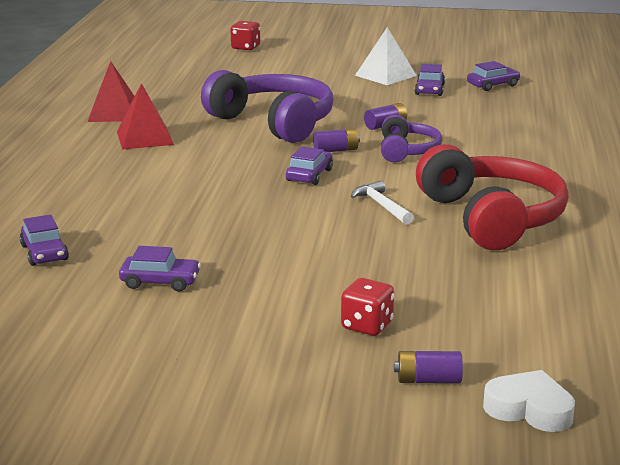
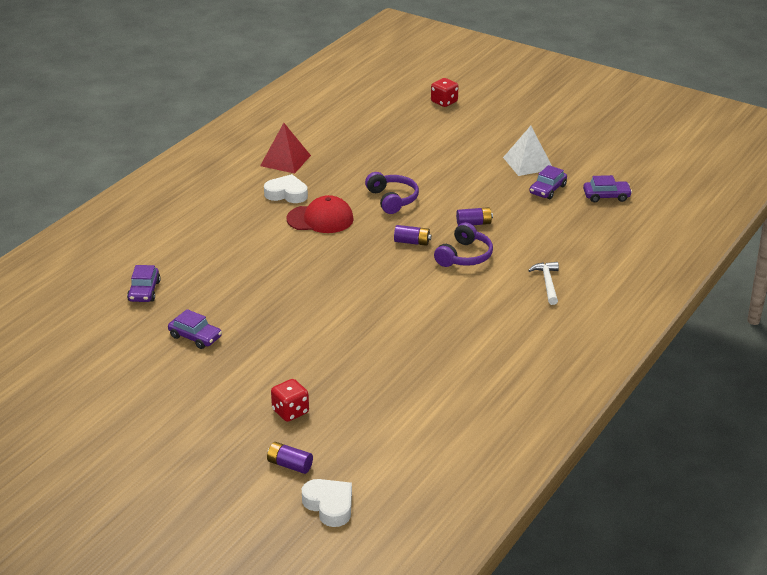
camera: 25 degrees right, 10 degrees up
red pyramid [117,83,174,150] -> white heart [264,174,308,203]
purple headphones [201,70,334,143] -> purple headphones [365,172,419,214], size x0.54
purple car [286,146,333,185] -> none
white hammer [351,181,414,225] -> white hammer moved to [528,262,559,305]
red headphones [416,144,569,250] -> none
none -> red cap [286,195,354,233]

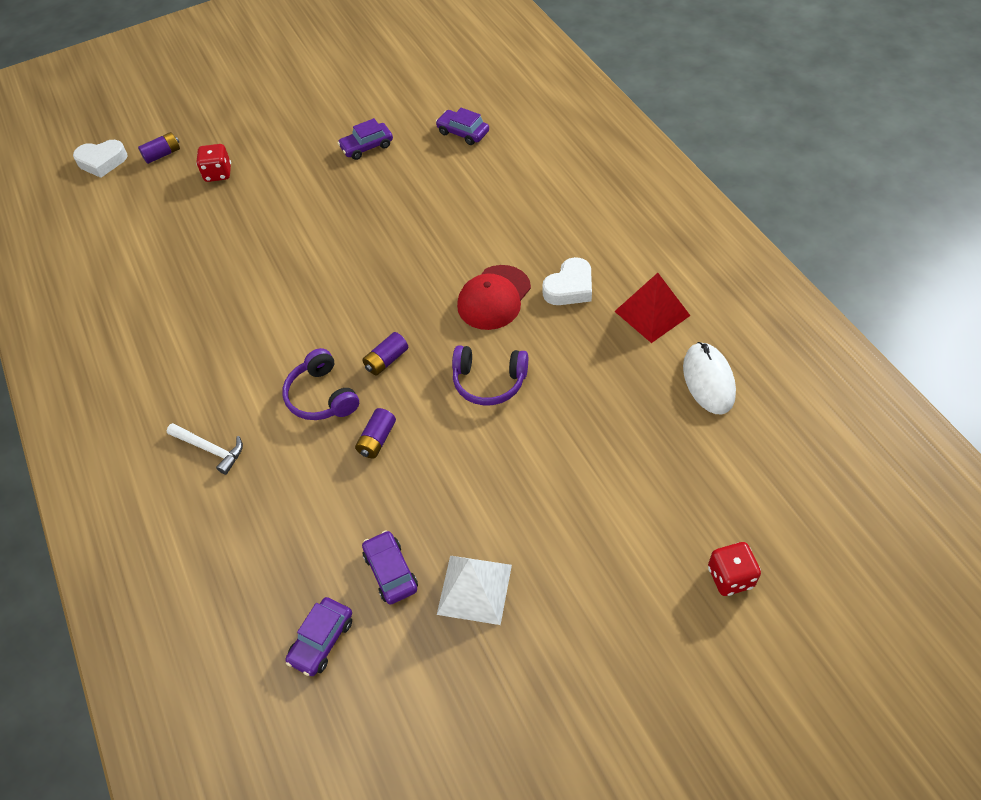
camera: 125 degrees right, 20 degrees up
none -> white mouse [683,342,736,414]

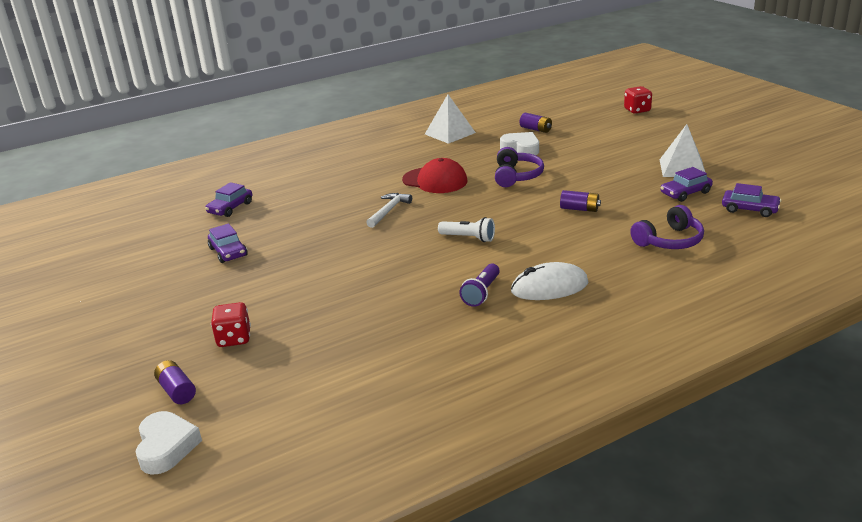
camera: 95 degrees left, 25 degrees down
white hammer [167,423,243,475] -> white hammer moved to [366,193,412,228]
purple headphones [282,348,359,420] -> purple headphones moved to [630,205,704,249]
purple battery [362,332,408,375] -> purple battery moved to [520,113,552,133]
white heart [542,257,592,305] -> white heart moved to [500,132,539,155]
red pyramid [614,273,690,343] -> white pyramid [425,94,476,144]
white mouse [683,342,736,414] -> white mouse moved to [511,262,588,300]
none -> white flashlight [438,217,495,242]
none -> purple flashlight [459,264,500,307]

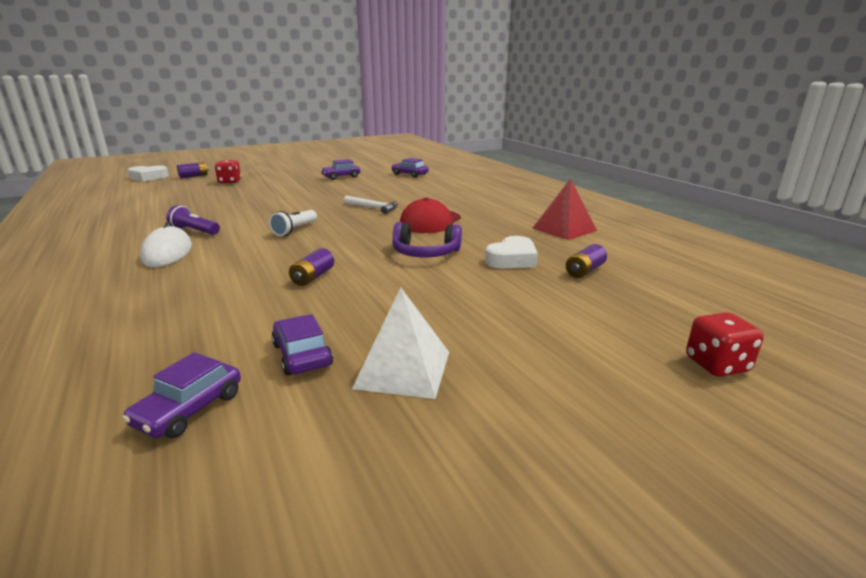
camera: 90 degrees right, 5 degrees down
white pyramid [425,94,476,144] -> red pyramid [533,178,597,240]
purple headphones [630,205,704,249] -> none

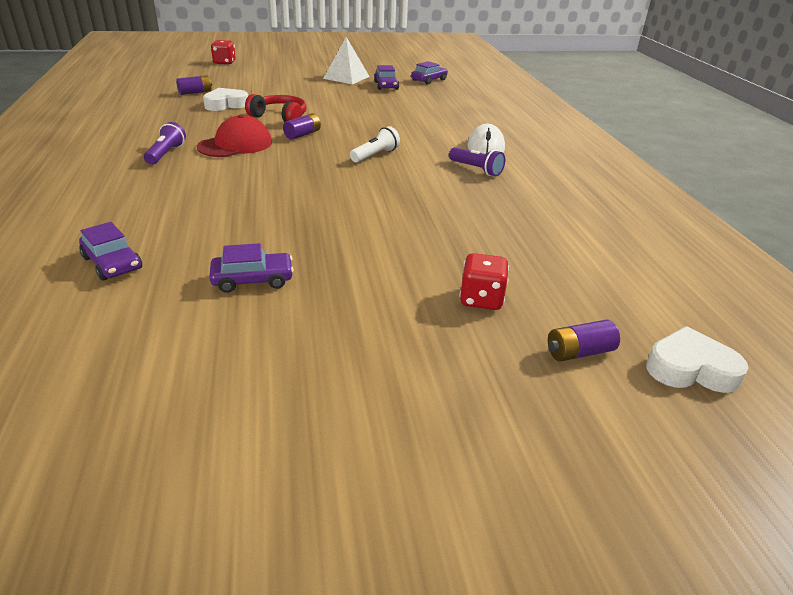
camera: 165 degrees left, 10 degrees up
purple battery [289,248,334,286] -> purple battery moved to [283,113,321,140]
white hammer [344,196,398,214] -> none
purple headphones [392,222,462,257] -> red headphones [245,94,307,122]
red pyramid [533,178,597,240] -> none
none -> purple flashlight [144,122,186,165]

